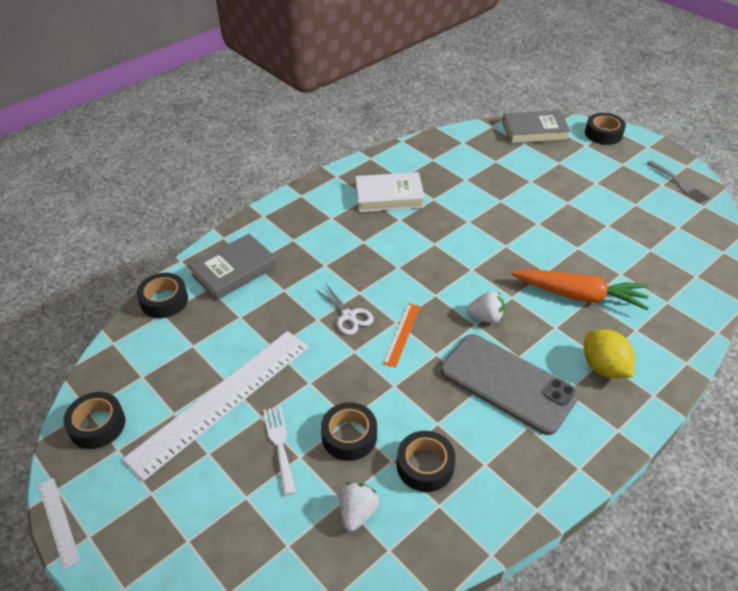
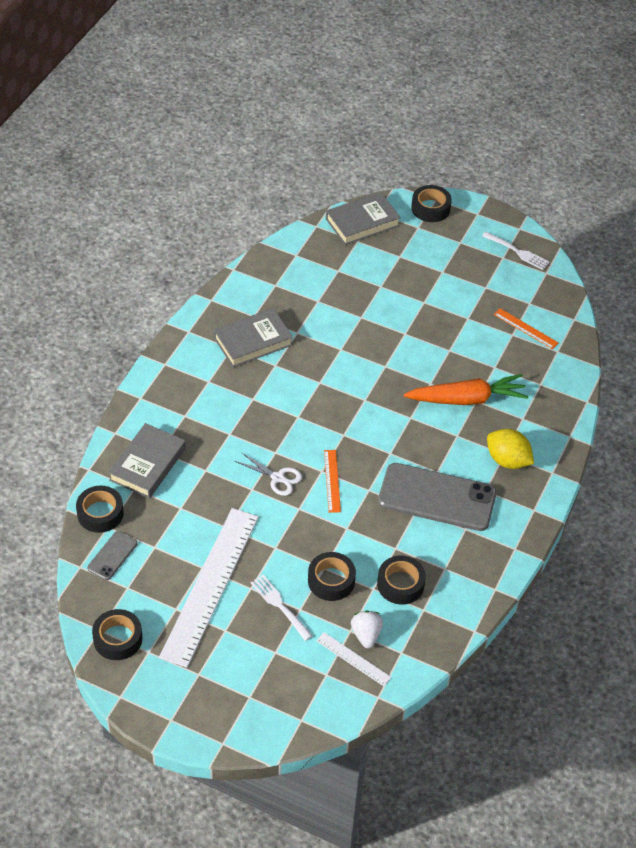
camera: 25 degrees left, 5 degrees up
white ruler [38,478,80,569] -> white ruler moved to [316,632,392,686]
white book [355,172,425,212] -> grey book [214,308,293,367]
white strawberry [467,291,505,323] -> none
grey fork [646,160,710,203] -> white fork [482,232,549,270]
none -> grey phone [87,531,138,580]
none -> orange ruler [494,308,559,349]

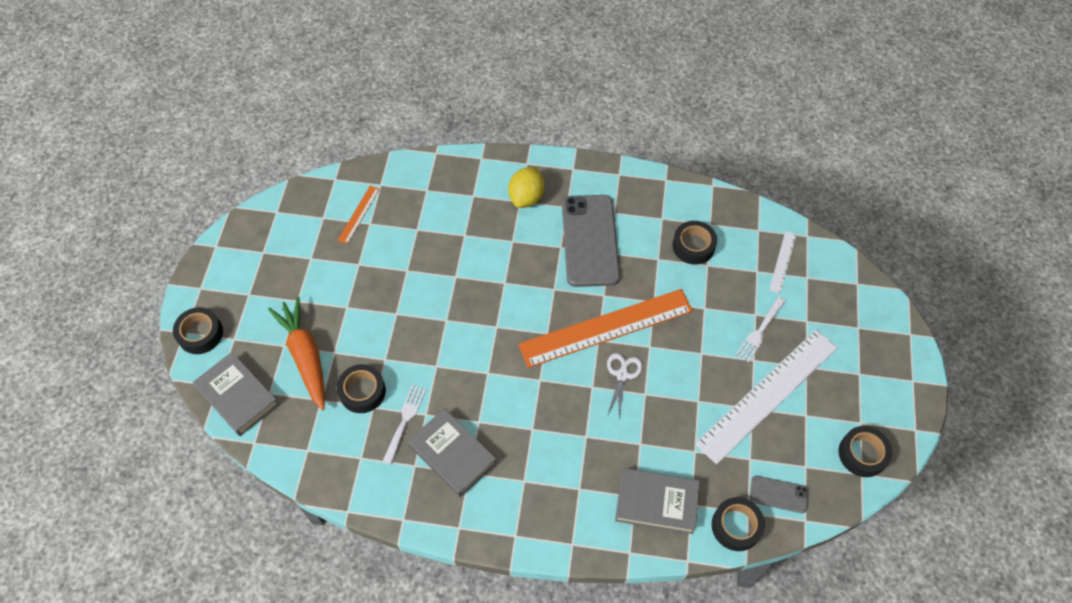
camera: 105 degrees left, 10 degrees up
white ruler [159,508,259,668] -> white ruler turned 45 degrees counterclockwise [695,329,838,465]
black tape [308,552,356,601] -> black tape moved to [337,364,386,413]
orange ruler [324,450,341,513] -> orange ruler [518,289,693,368], size x2.33
white strawberry [351,611,383,648] -> none
orange carrot [404,374,529,405] -> orange carrot moved to [268,296,325,410]
white fork [482,232,549,270] -> white fork moved to [382,385,426,464]

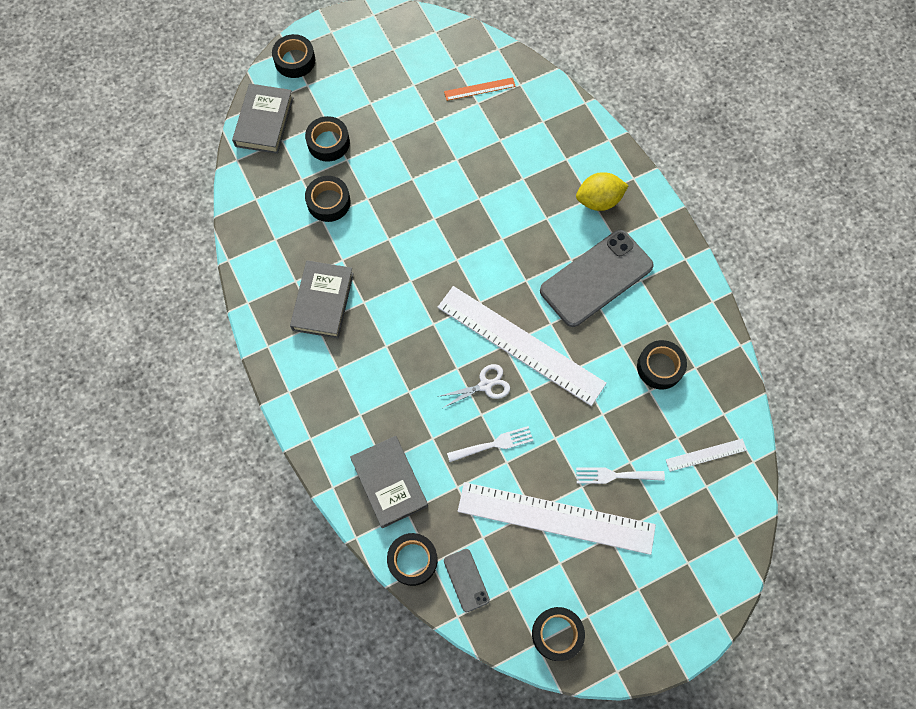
camera: 55 degrees right, 10 degrees up
orange carrot [268,296,325,410] -> black tape [305,116,350,162]
white fork [382,385,426,464] -> white fork moved to [447,426,533,462]
orange ruler [518,289,693,368] -> white ruler [437,286,607,406]

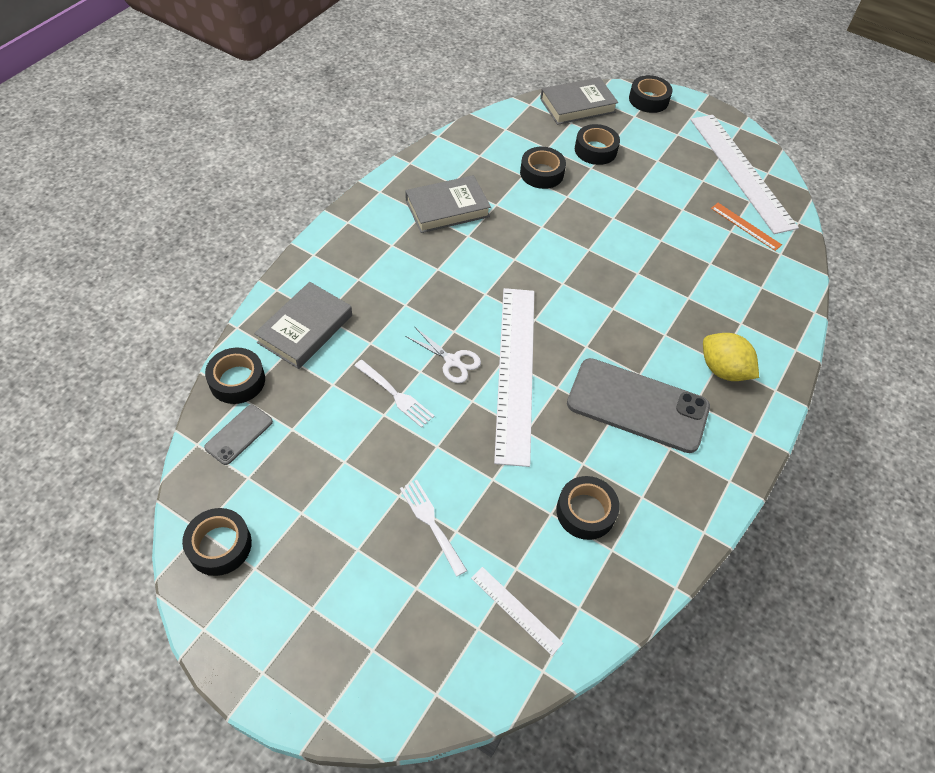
camera: 55 degrees right, 15 degrees down
white ruler [458,482,656,555] -> white ruler moved to [691,115,799,234]

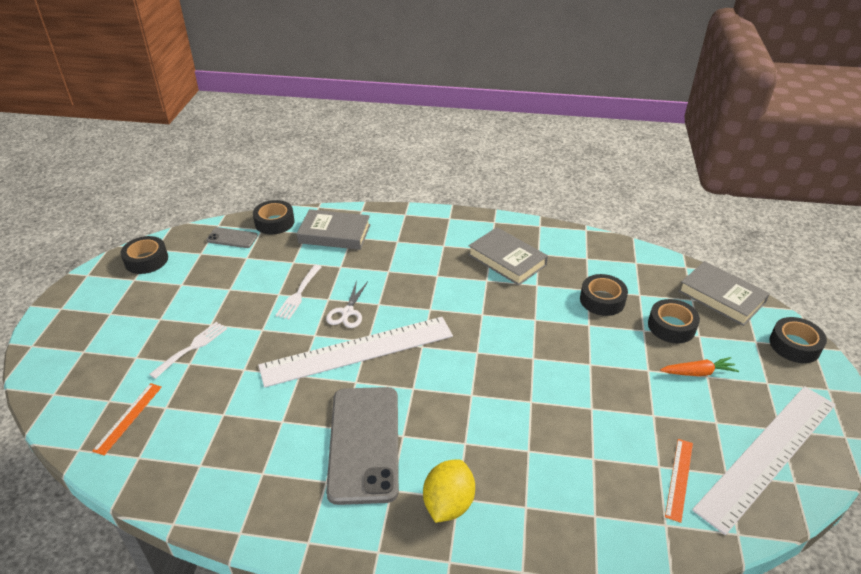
camera: 70 degrees right, 15 degrees down
white ruler [471,567,563,656] -> orange ruler [92,383,162,455]
black tape [556,476,620,540] -> none
none -> orange carrot [660,357,739,376]

